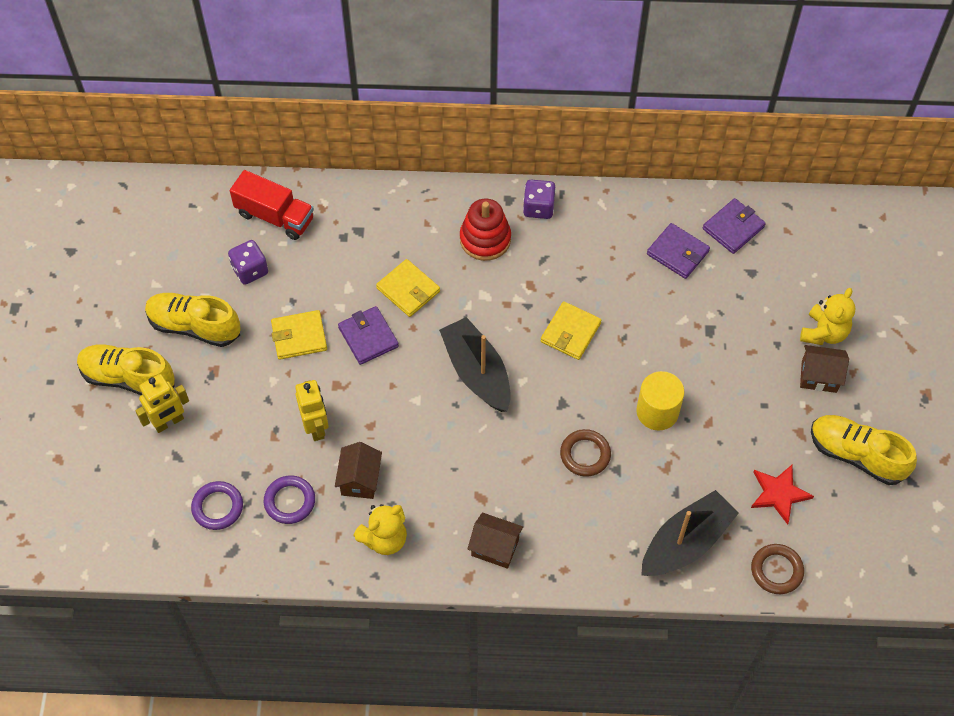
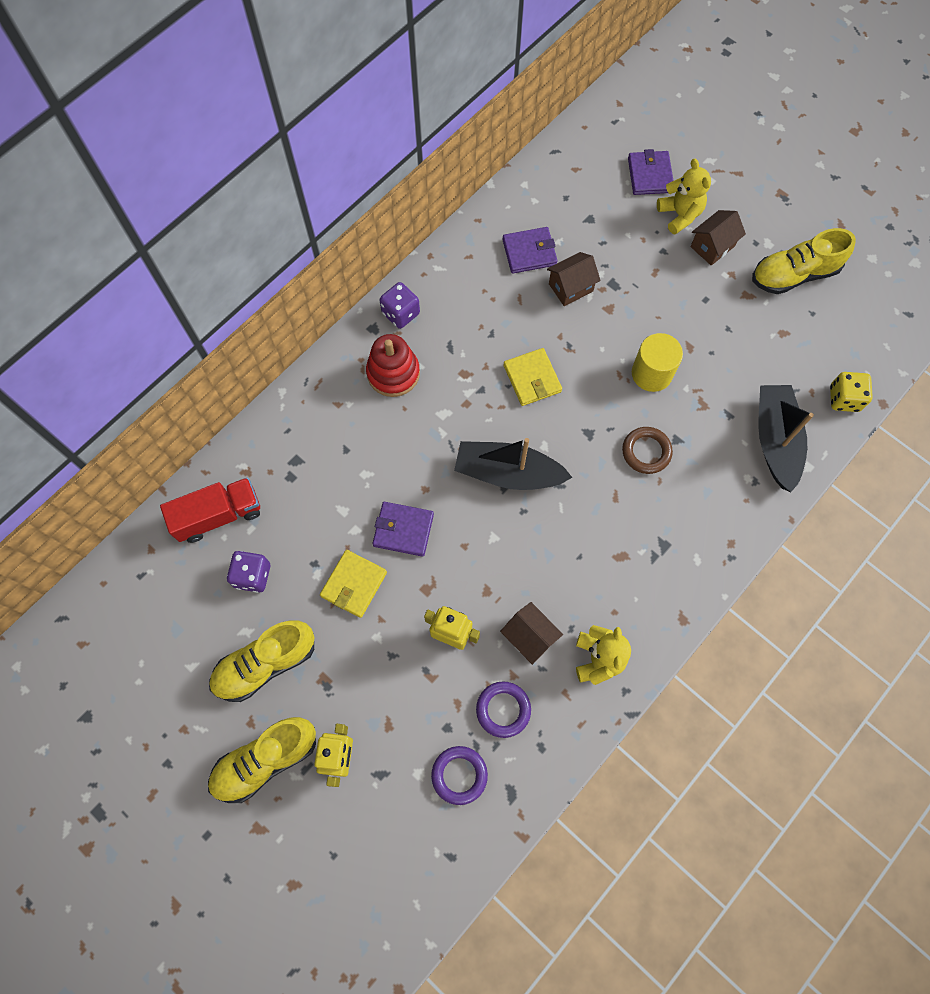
camera: 50 degrees left, 10 degrees up
yellow wallet [376,259,440,317] -> none
brown house [468,512,523,569] -> brown house moved to [547,252,601,306]
purple wallet [703,198,766,254] -> purple wallet moved to [628,149,673,195]
red star [751,464,814,525] -> none
brown ring [751,544,804,594] -> yellow dice [830,372,873,412]

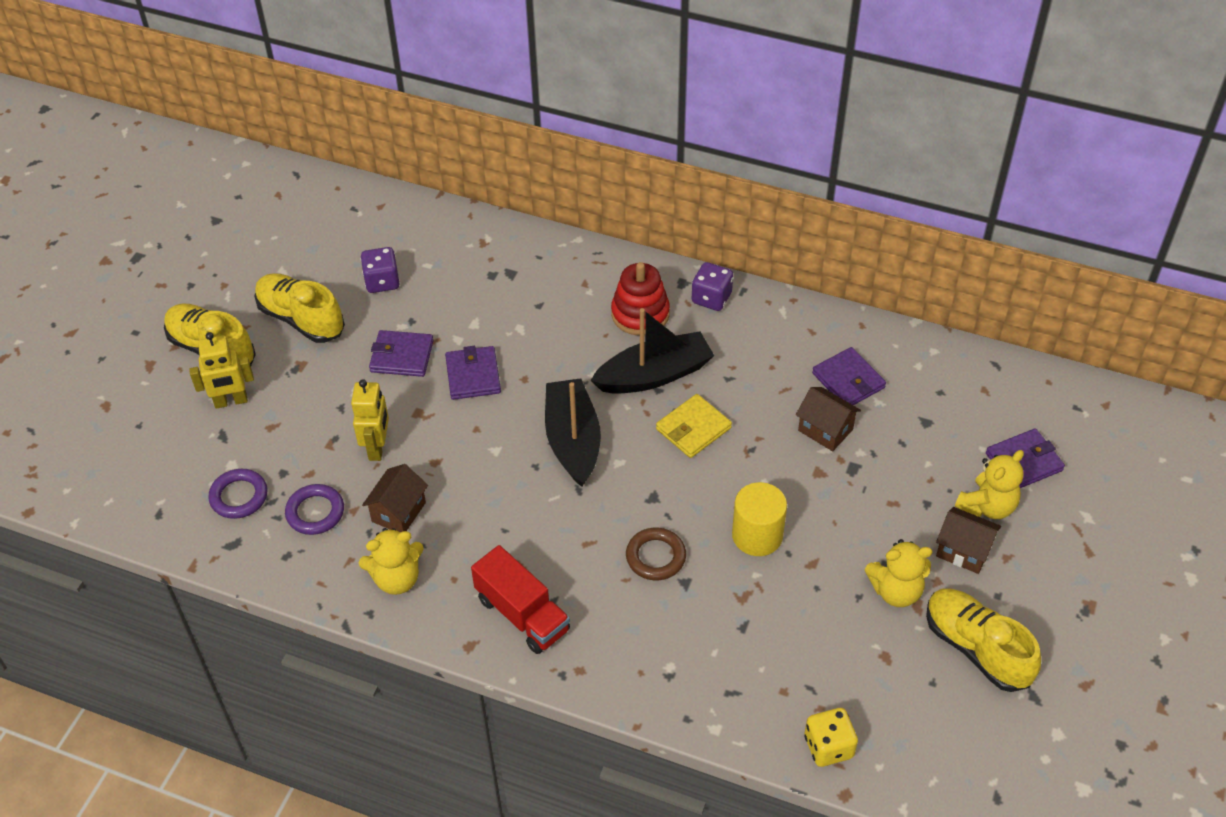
camera: 70 degrees right, 20 degrees down
red truck [160,477,260,543] -> red truck moved to [471,545,570,654]
yellow wallet [320,550,387,618] -> purple wallet [369,330,434,377]
black boat [758,385,814,492] -> black boat moved to [590,308,714,394]
none -> yellow teddy bear [865,539,932,607]

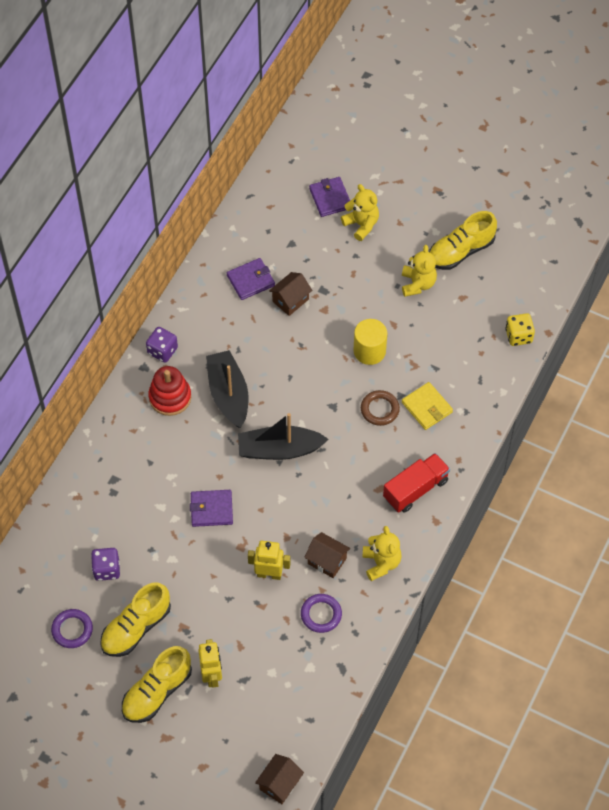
camera: 85 degrees left, 10 degrees up
purple ring [208,469,267,519] -> purple ring moved to [51,609,93,648]
purple wallet [369,330,434,377] -> none
yellow wallet [656,394,732,458] -> yellow wallet moved to [402,382,453,430]
brown house [936,507,1001,574] -> brown house moved to [255,754,304,804]

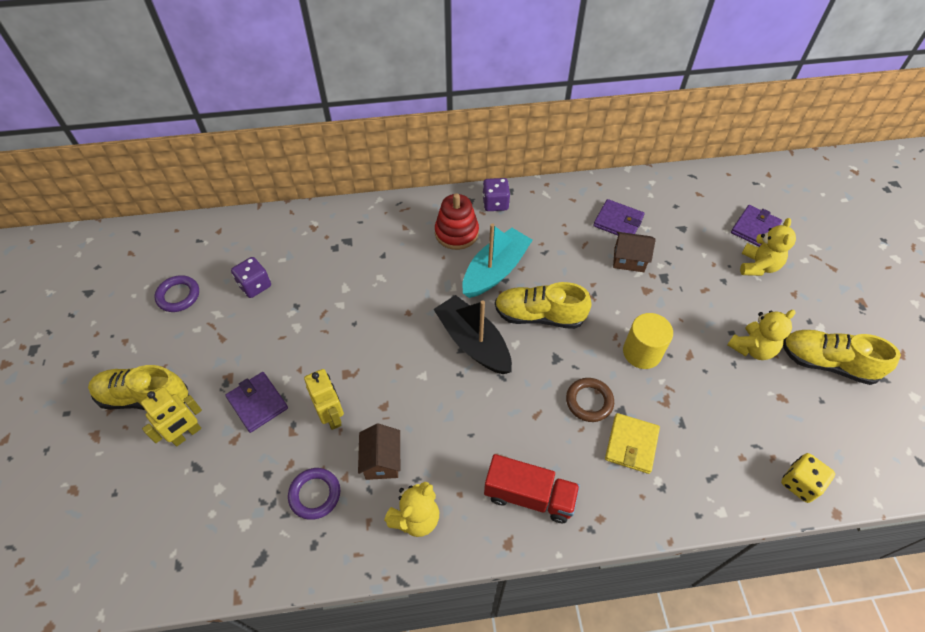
camera: 55 degrees right, 5 degrees down
yellow shoe [100,582,171,657] -> yellow shoe moved to [495,282,592,329]
purple wallet [190,490,233,527] -> purple wallet moved to [225,372,288,433]
black boat [206,350,248,428] -> turquoise boat [462,223,533,298]
brown house [255,754,304,804] -> none

